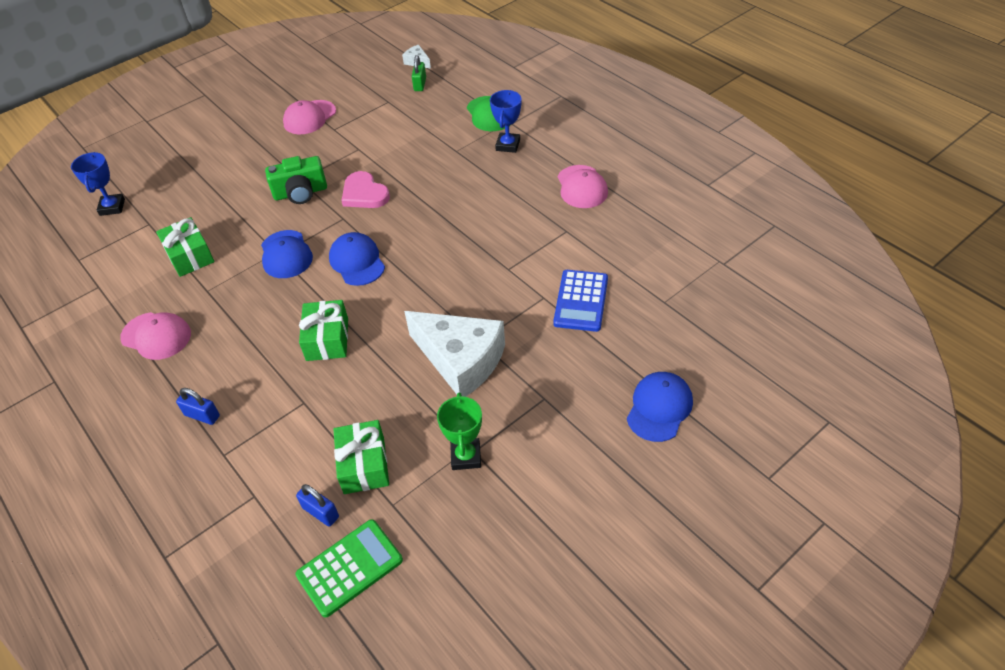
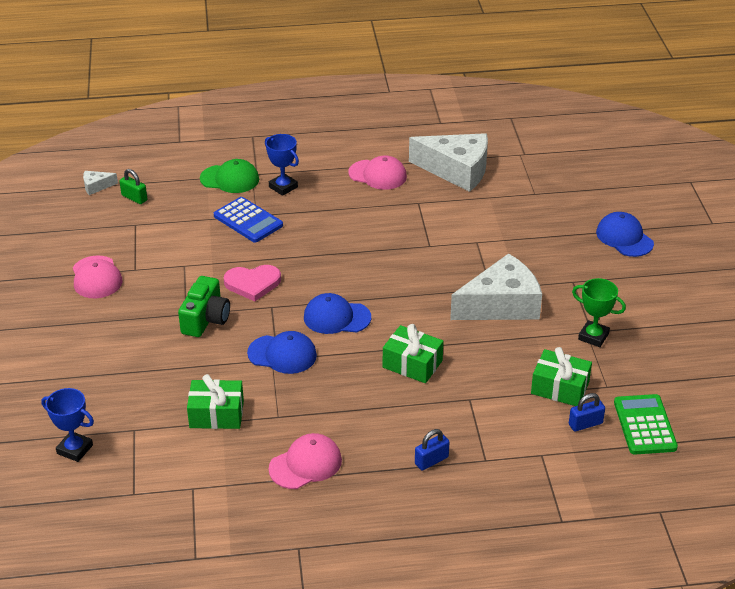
camera: 60 degrees left, 10 degrees down
blue calculator [553,270,608,332] -> blue calculator moved to [214,197,283,243]
none -> white cheese [409,133,488,192]

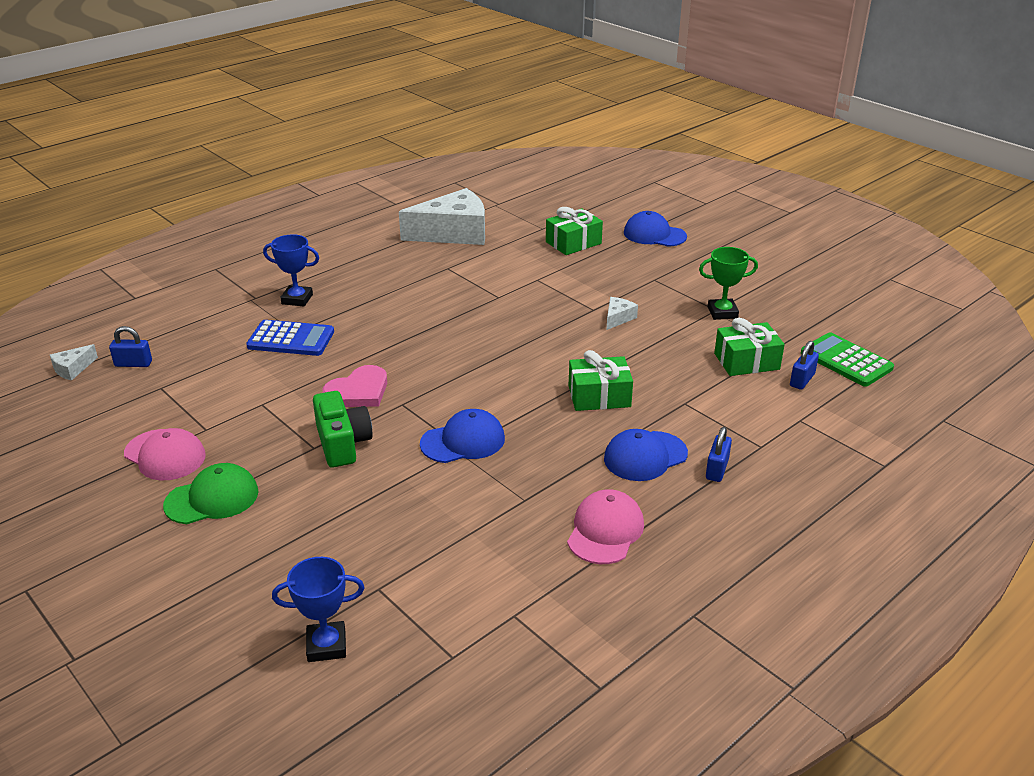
camera: 35 degrees left, 5 degrees down
green padlock [119,169,147,204] -> blue padlock [109,326,152,367]
green gift [187,374,244,429] -> green gift moved to [546,207,603,255]
green cap [200,159,259,193] -> green cap moved to [163,463,258,524]
blue cap [304,293,371,334] -> blue cap moved to [604,429,688,481]
pink cap [348,155,407,190] -> none
white cheese [450,253,542,320] -> white cheese [606,297,638,330], size x0.41

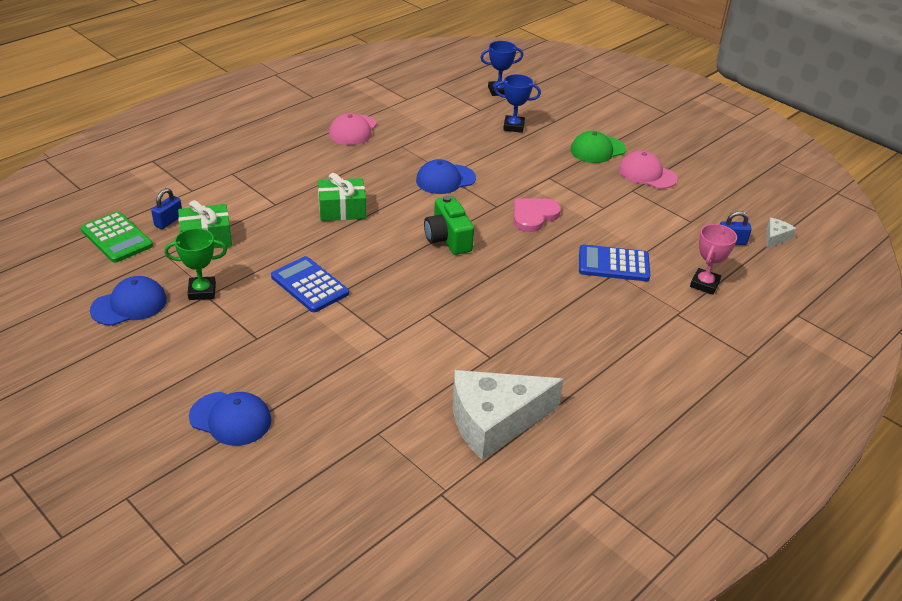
camera: 175 degrees right, 5 degrees up
blue trophy [263,234,319,306] -> blue trophy moved to [494,74,541,133]
green camera [313,391,373,468] -> green camera moved to [424,196,474,255]
green gift [546,207,603,255] -> none
blue cap [604,429,688,481] -> blue cap moved to [90,276,167,326]
white cheese [606,297,638,330] -> blue calculator [271,256,349,312]
blue padlock [706,427,732,482] -> none
none -> pink trophy [690,224,737,295]

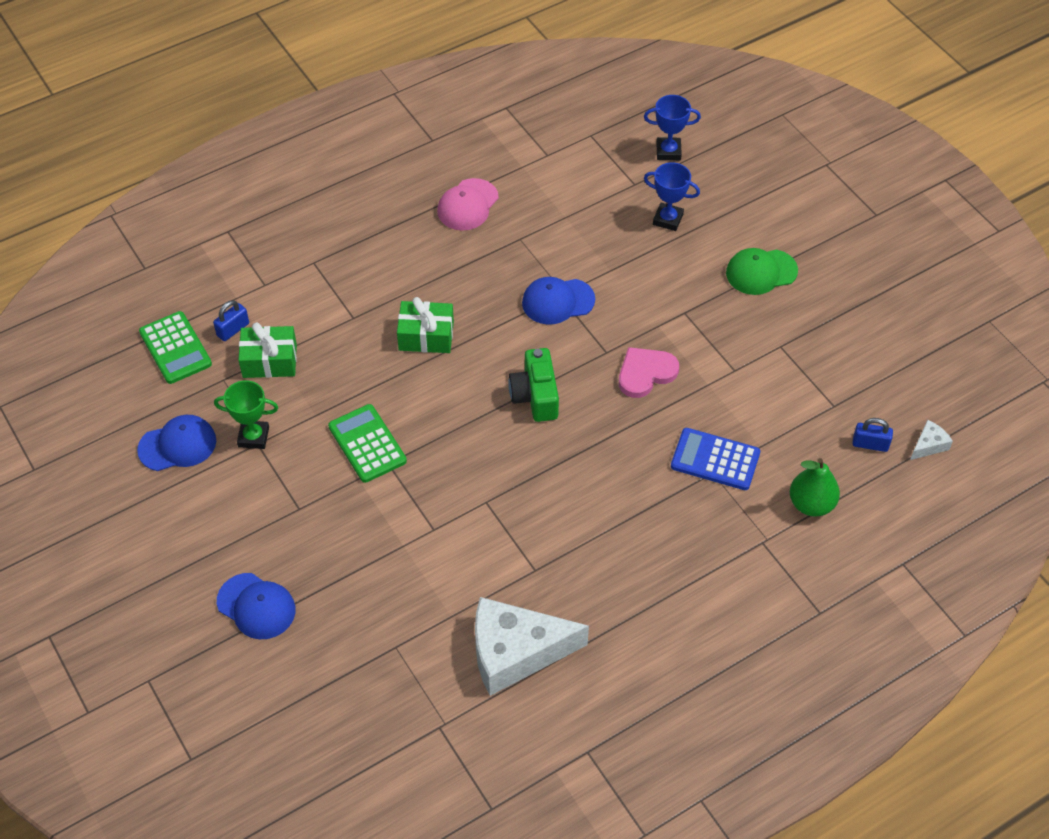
camera: 15 degrees right, 15 degrees up
blue calculator [271,256,349,312] -> green calculator [328,404,407,483]
pink cap [619,151,678,189] -> none
pink trophy [690,224,737,295] -> green pear [790,458,840,516]

